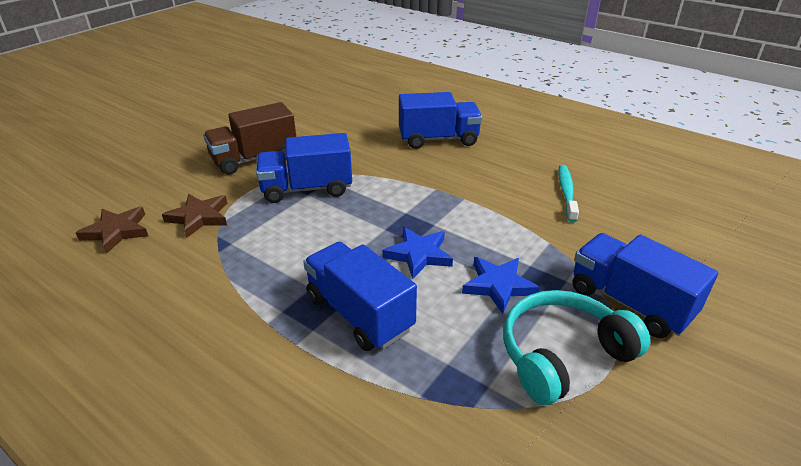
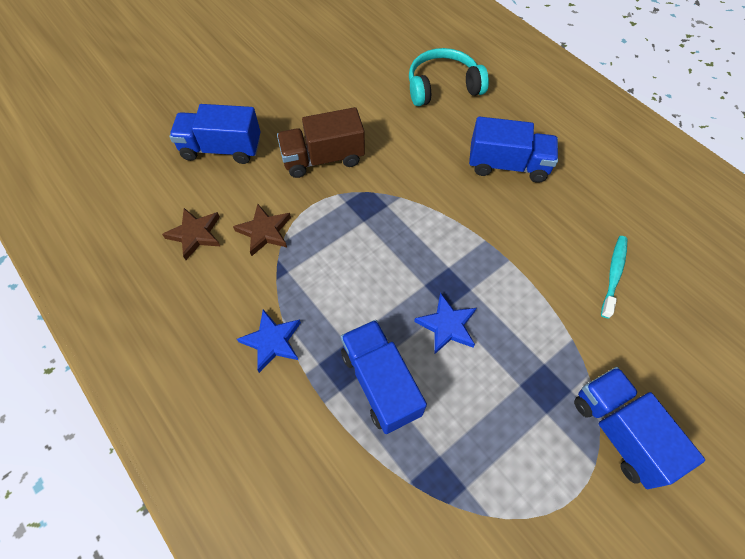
camera: 15 degrees right, 25 degrees up
blue truck [256,133,352,203] -> blue truck moved to [169,104,260,164]
blue star [462,257,540,314] -> blue star moved to [237,309,301,373]
turquoise headphones [504,290,651,405] -> turquoise headphones moved to [409,48,489,106]

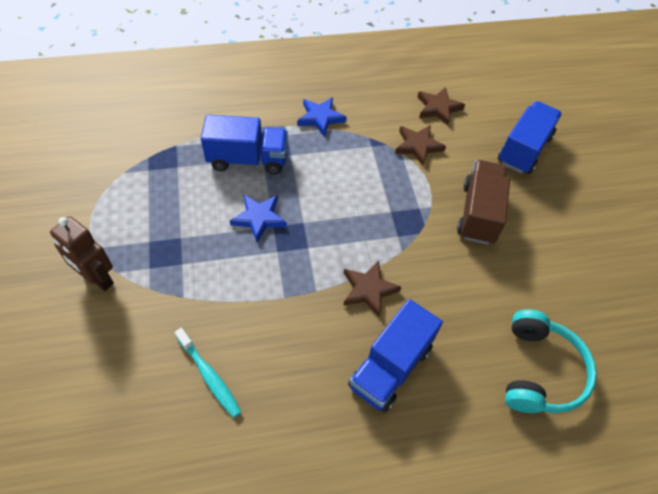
camera: 115 degrees right, 5 degrees down
blue truck [574,367,705,489] -> brown robot [50,216,114,291]
none -> brown star [343,260,401,318]

